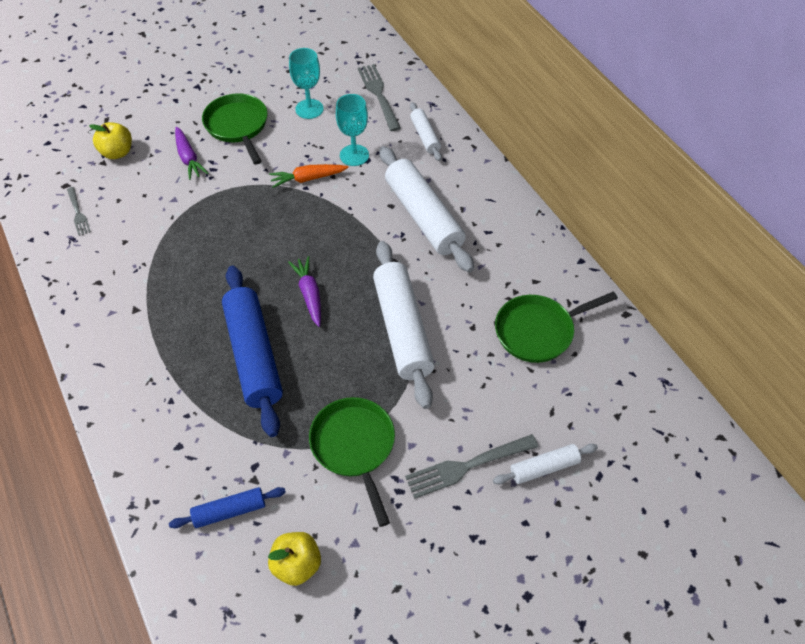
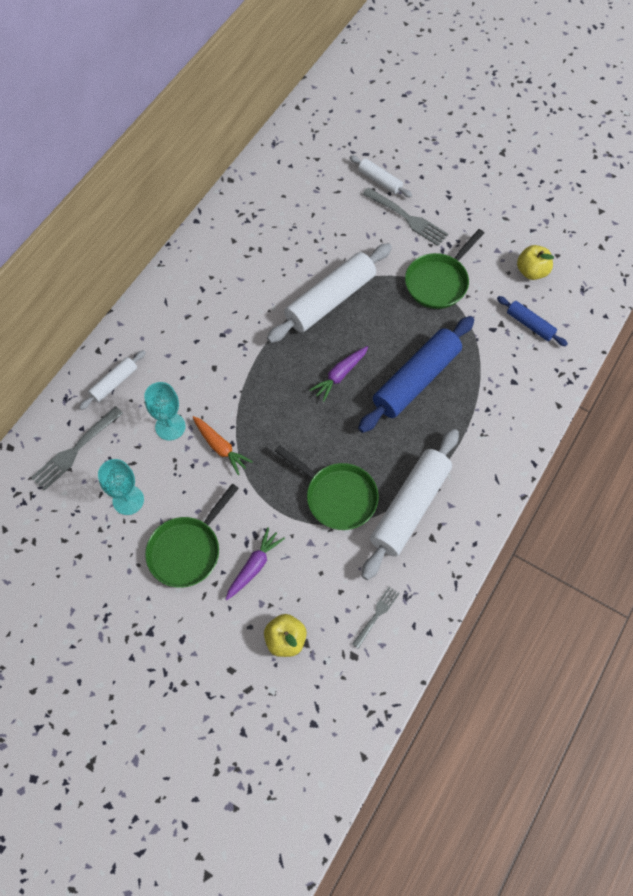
camera: 120 degrees left, 10 degrees up
white rolling pin [379,146,474,272] -> white rolling pin moved to [362,429,459,580]
green pan [495,291,618,363] -> green pan moved to [275,445,379,530]

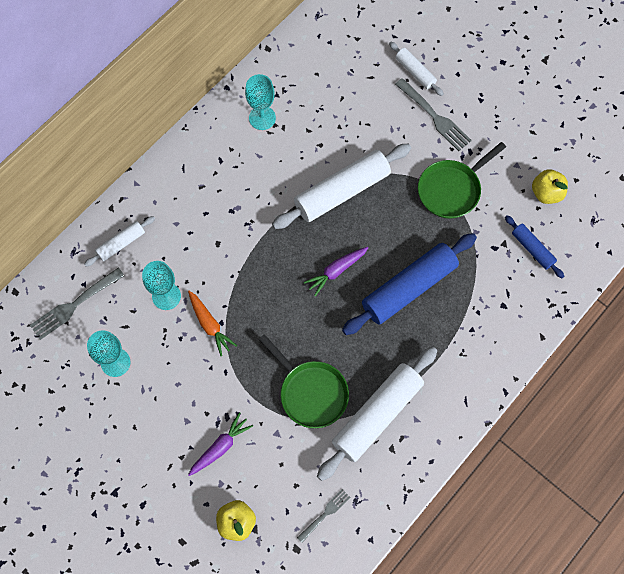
camera: 10 degrees right, 5 degrees up
green pan [145,484,239,588] -> none
none -> turquoise goblet [245,74,276,130]

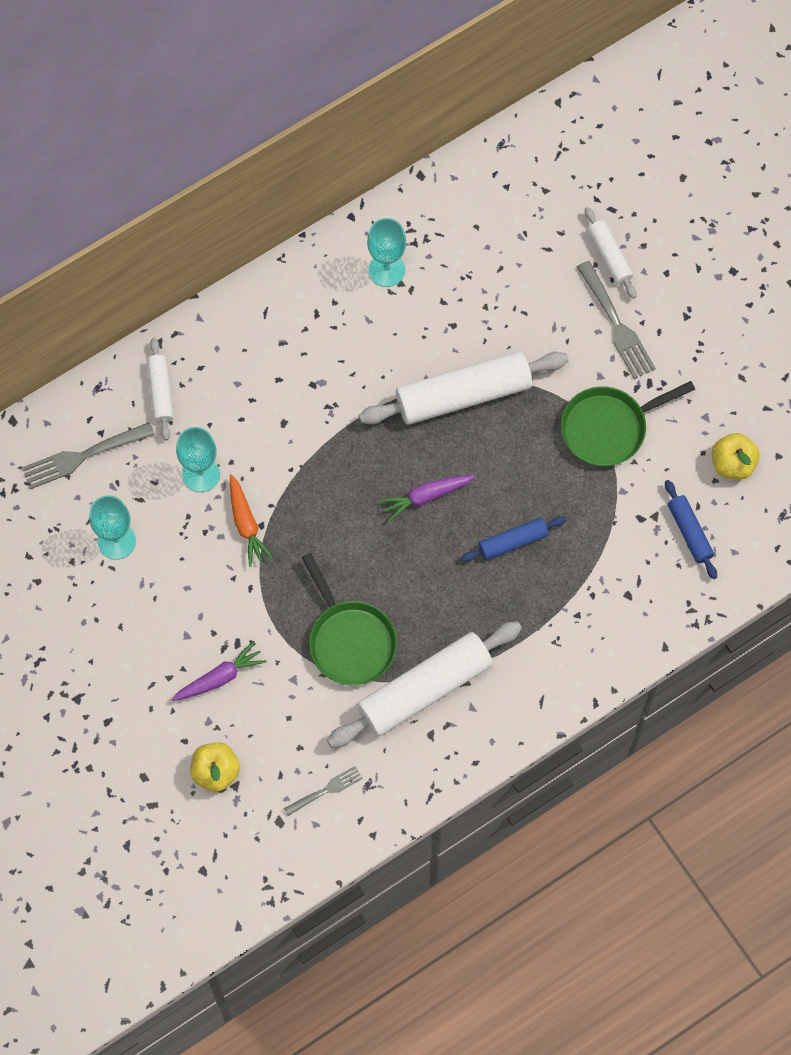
camera: 15 degrees right, 0 degrees up
white rolling pin [84,216,155,267] -> white rolling pin turned 75 degrees counterclockwise [147,338,174,441]
blue rolling pin [342,233,477,335] -> blue rolling pin [461,516,566,562], size x0.51

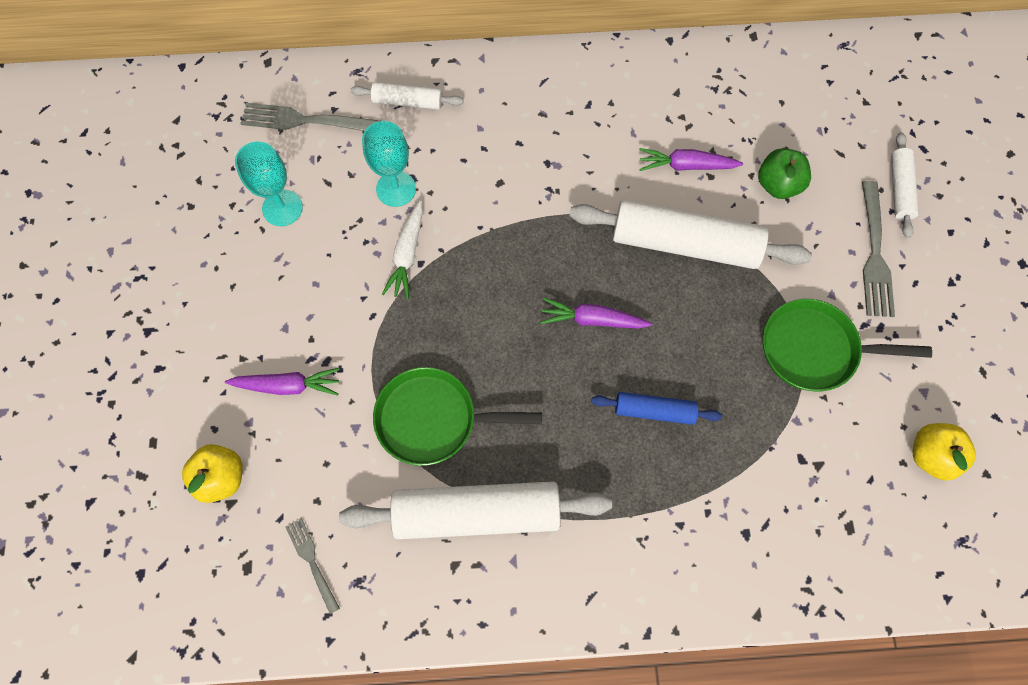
camera: 30 degrees right, 0 degrees up
white rolling pin [147,338,174,441] -> white rolling pin turned 75 degrees clockwise [350,82,463,110]
orange carrot [230,474,273,567] -> white carrot [382,201,423,299]
grey fork [284,766,363,816] -> grey fork turned 120 degrees counterclockwise [285,518,340,614]
green pan [301,553,397,686] -> green pan turned 90 degrees clockwise [373,367,542,466]
turquoise goblet [367,218,406,287] -> none
blue rolling pin [665,480,717,579] -> none
none -> purple carrot [639,148,743,171]
none -> green apple [758,148,811,199]

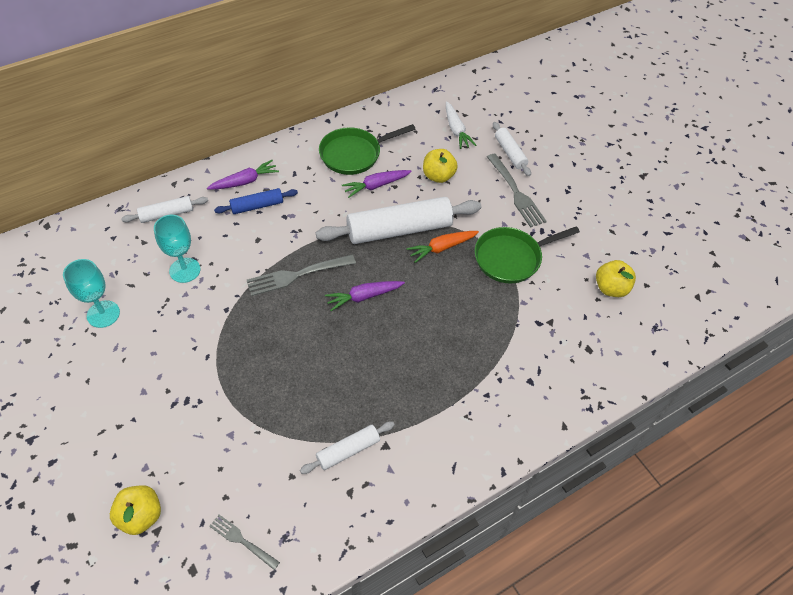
camera: 30 degrees left, 15 degrees down
purple carrot [225,368,340,396] -> purple carrot moved to [207,160,279,190]
grey fork [240,103,380,131] -> grey fork moved to [247,254,356,296]
white rolling pin [339,482,612,539] -> white rolling pin [300,421,395,474], size x0.51
green pan [373,367,542,466] -> green pan moved to [319,124,415,175]
white carrot [382,201,423,299] -> white carrot moved to [446,101,476,149]
blue rolling pin [591,392,722,425] -> blue rolling pin moved to [214,188,298,214]
green apple [758,148,811,199] -> yellow apple [423,149,458,183]
none -> orange carrot [406,231,479,263]

